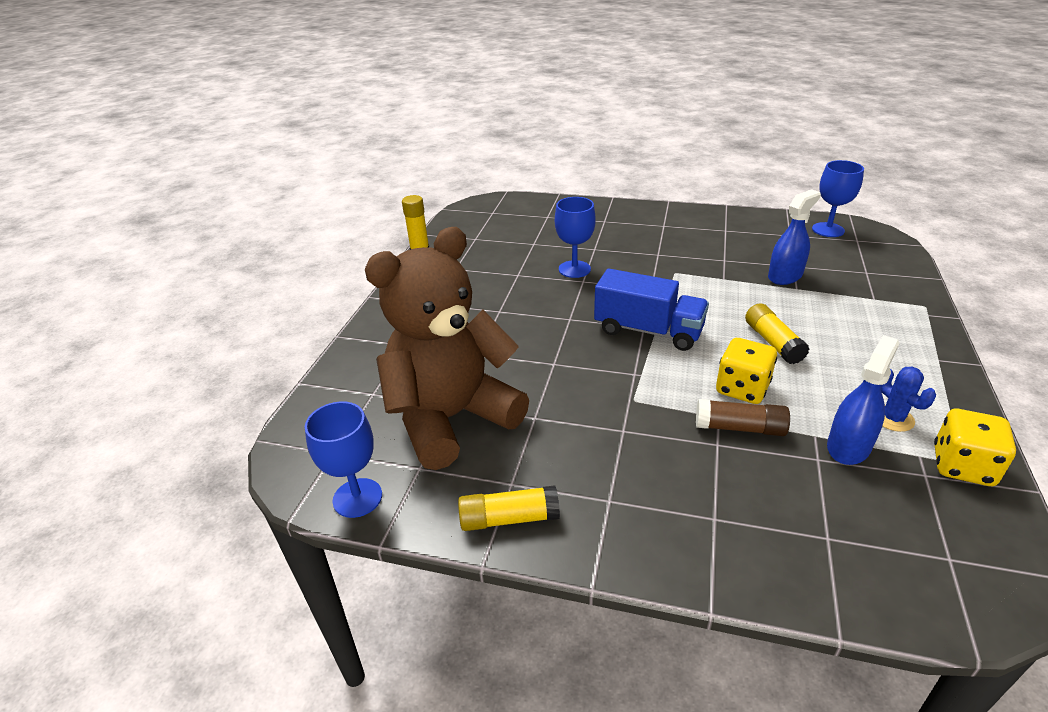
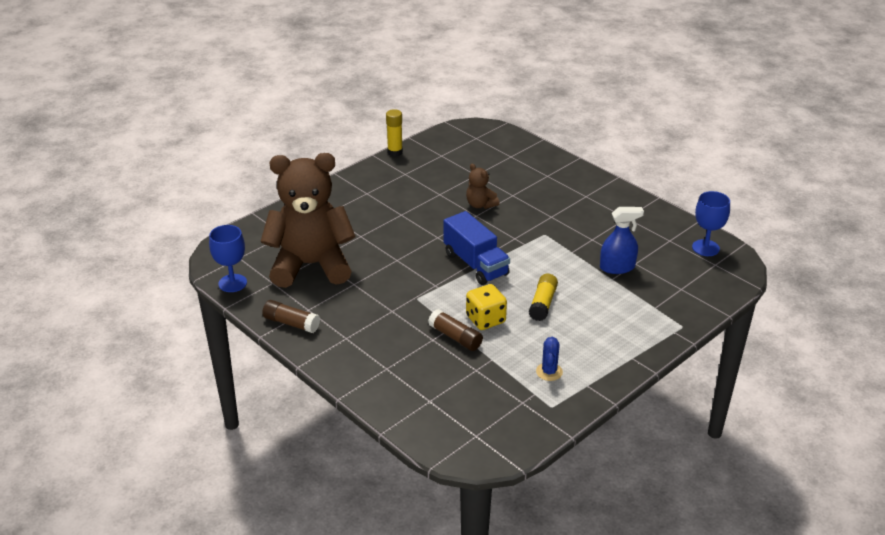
camera: 30 degrees right, 0 degrees up
yellow glue stick [458,485,560,531] -> brown glue stick [262,300,320,333]
blue goblet [555,197,596,278] -> brown teddy bear [466,164,499,209]
blue spray bottle [827,335,899,465] -> none
yellow dice [934,409,1016,486] -> none

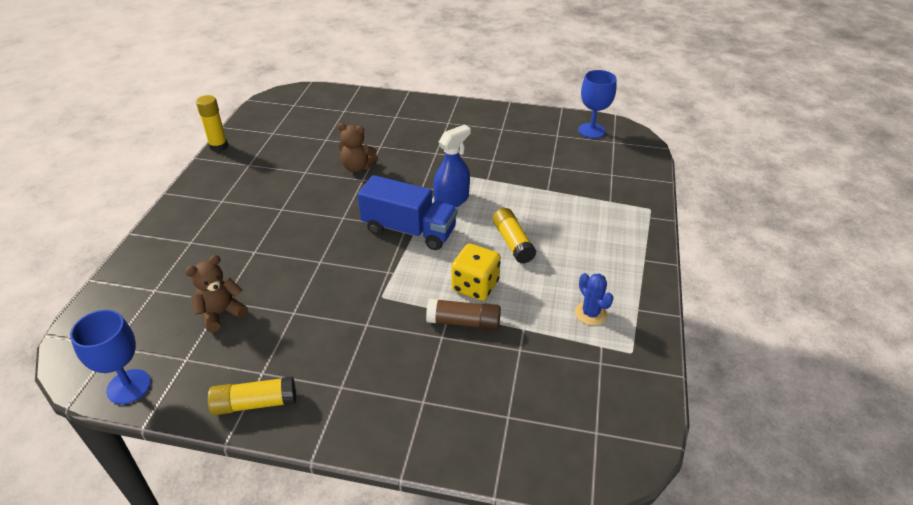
camera: 35 degrees left, 5 degrees up
brown teddy bear [261,153,355,288] -> brown teddy bear [185,255,248,332], size x0.41
brown glue stick [262,300,320,333] -> yellow glue stick [208,376,296,415]
blue spray bottle [600,207,644,274] -> blue spray bottle moved to [433,125,471,207]

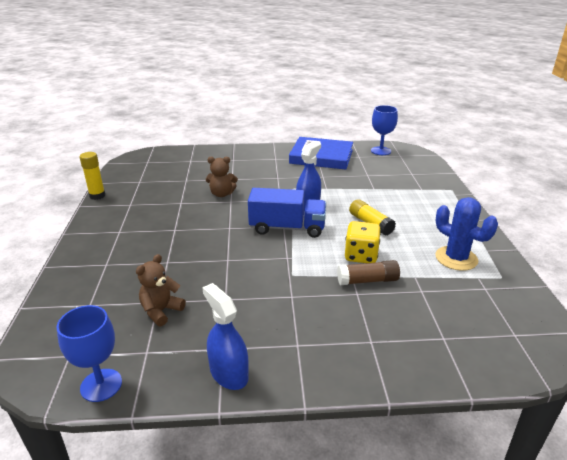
camera: 15 degrees left, 10 degrees down
yellow glue stick [208,376,296,415] -> blue spray bottle [202,283,249,390]
blue cactus [575,273,614,325] -> blue cactus [435,197,498,271], size x1.65
none -> blue book [289,137,353,170]

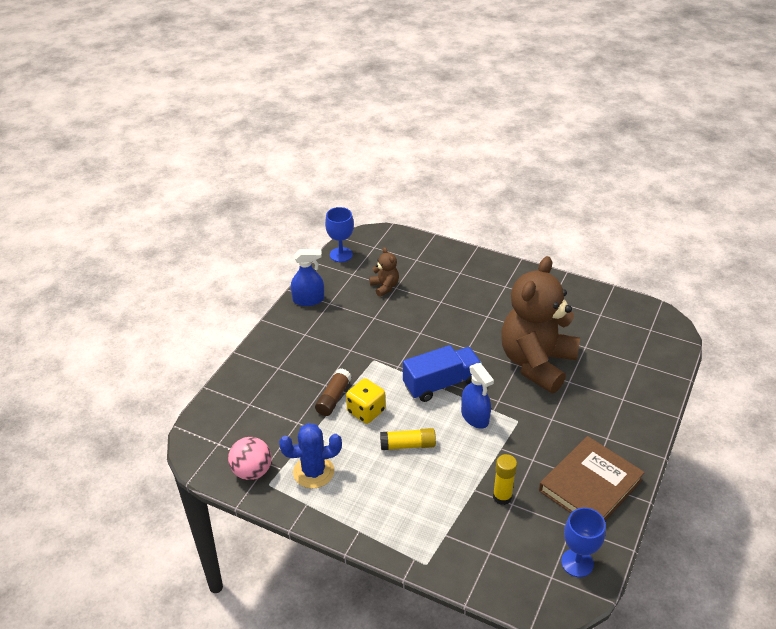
camera: 120 degrees right, 10 degrees up
yellow glue stick [80,152,105,200] -> yellow glue stick moved to [493,454,517,505]
brown teddy bear [206,157,238,197] -> brown teddy bear [501,256,580,393], size x2.46
blue truck [248,188,326,238] -> blue truck turned 150 degrees counterclockwise [403,345,482,402]
blue book [289,137,353,170] -> brown book [539,436,645,521]
none -> pink ball [228,437,272,480]

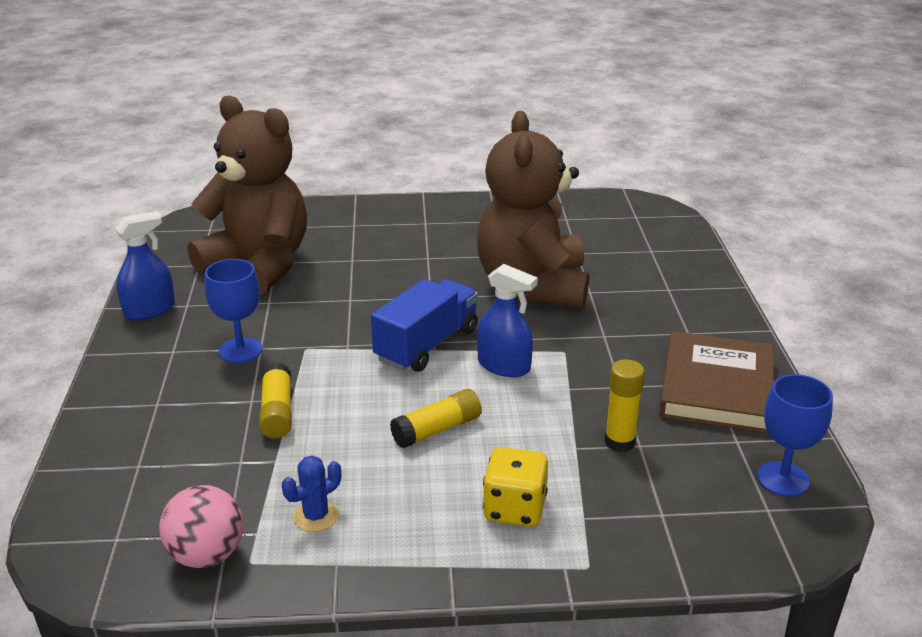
camera: 30 degrees left, 10 degrees down
blue cactus [279,423,342,488] -> blue cactus [282,455,341,532], size x0.61
brown glue stick [315,368,352,416] -> yellow glue stick [259,362,292,438]
blue goblet [325,207,354,262] -> blue goblet moved to [205,259,262,363]
yellow dice [346,378,385,424] -> yellow dice moved to [483,447,548,527]
brown teddy bear [369,247,399,297] -> brown teddy bear [188,96,307,295], size x2.46

